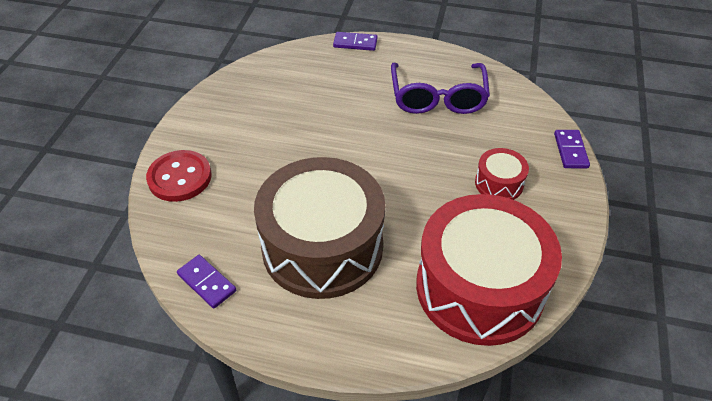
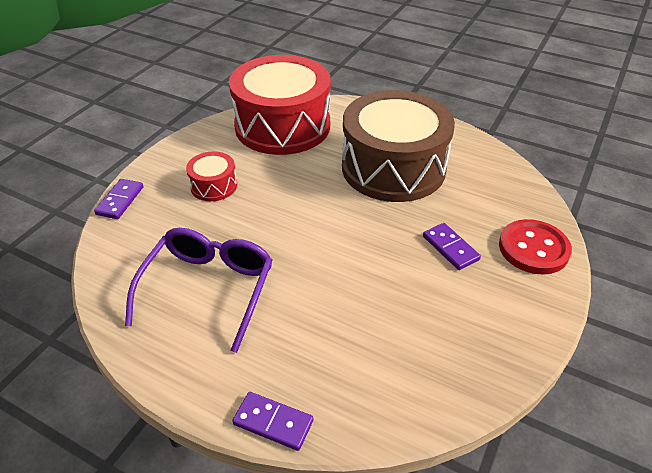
camera: 165 degrees left, 5 degrees down
purple domino [177,255,236,309] -> purple domino moved to [423,223,481,270]

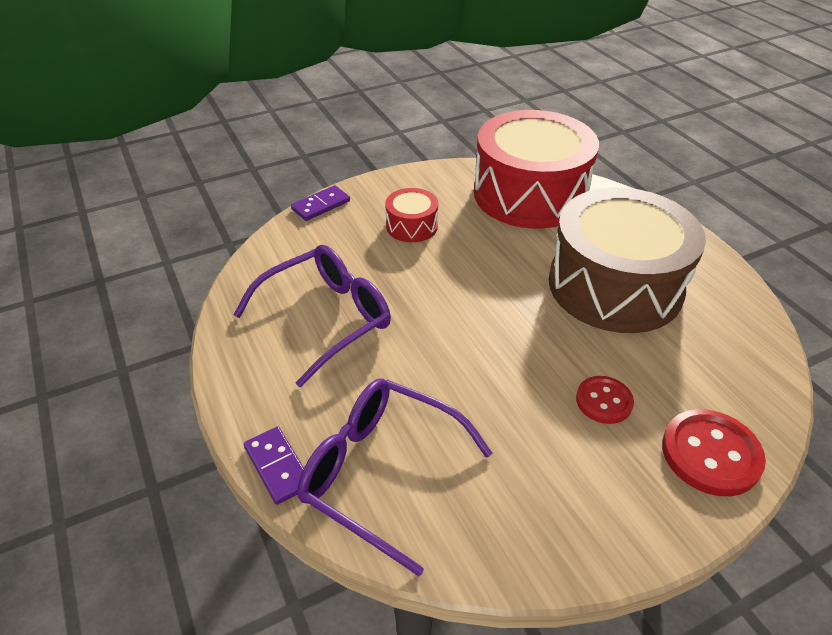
camera: 35 degrees right, 0 degrees up
purple domino [423,223,481,270] -> red button [576,376,634,424]
none -> purple glasses [297,378,492,576]

